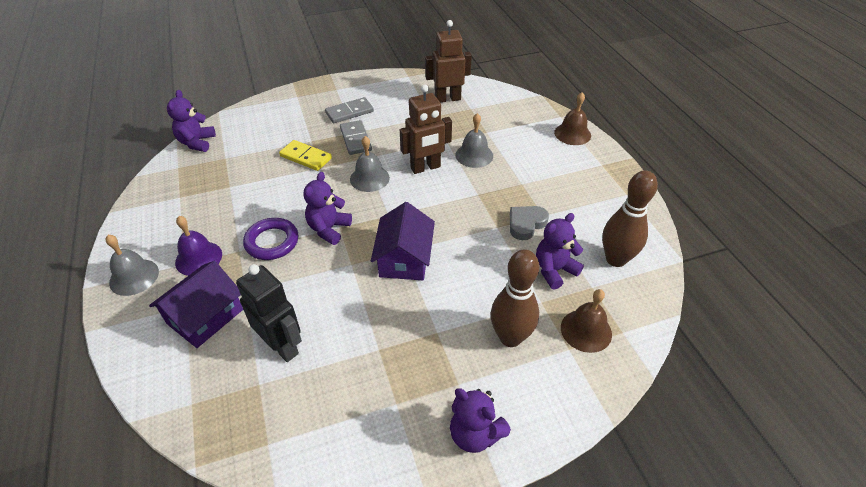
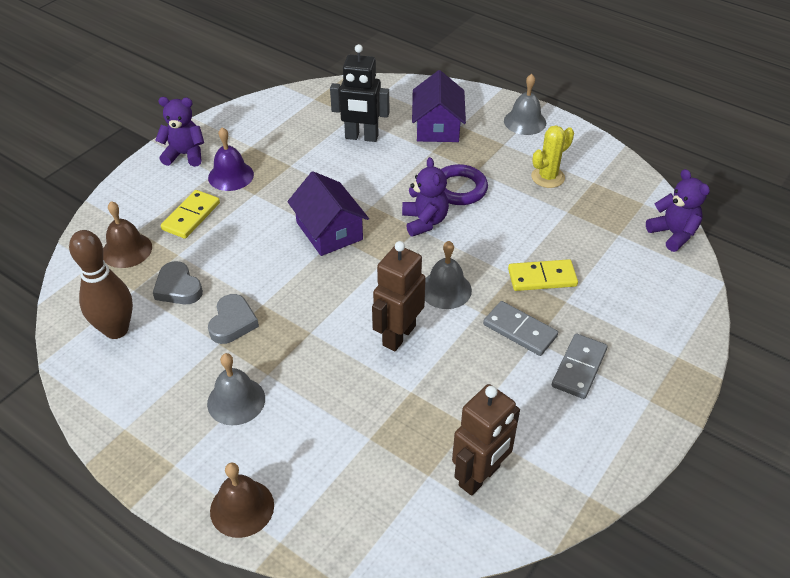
camera: 145 degrees right, 0 degrees up
purple bell [175,216,222,276] -> purple bell moved to [208,127,254,191]
grey bell [456,113,493,168] -> grey bell moved to [207,353,265,425]
brown bowling pin [490,249,540,347] -> yellow domino [161,190,220,239]
purple teddy bear [536,213,584,290] -> grey heart [153,261,203,304]
none -> yellow cactus [531,125,574,188]

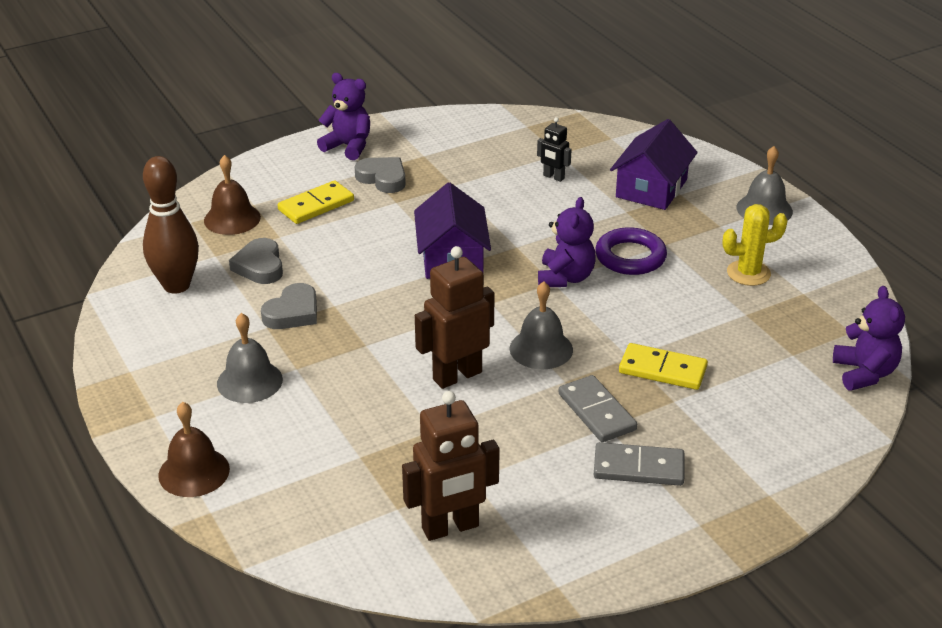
camera: 25 degrees right, 10 degrees down
purple bell [208,127,254,191] -> grey heart [355,157,406,193]
black robot [330,44,389,142] -> black robot [537,117,572,182], size x0.52
grey domino [552,333,608,399] -> grey domino turned 45 degrees clockwise [594,442,684,486]

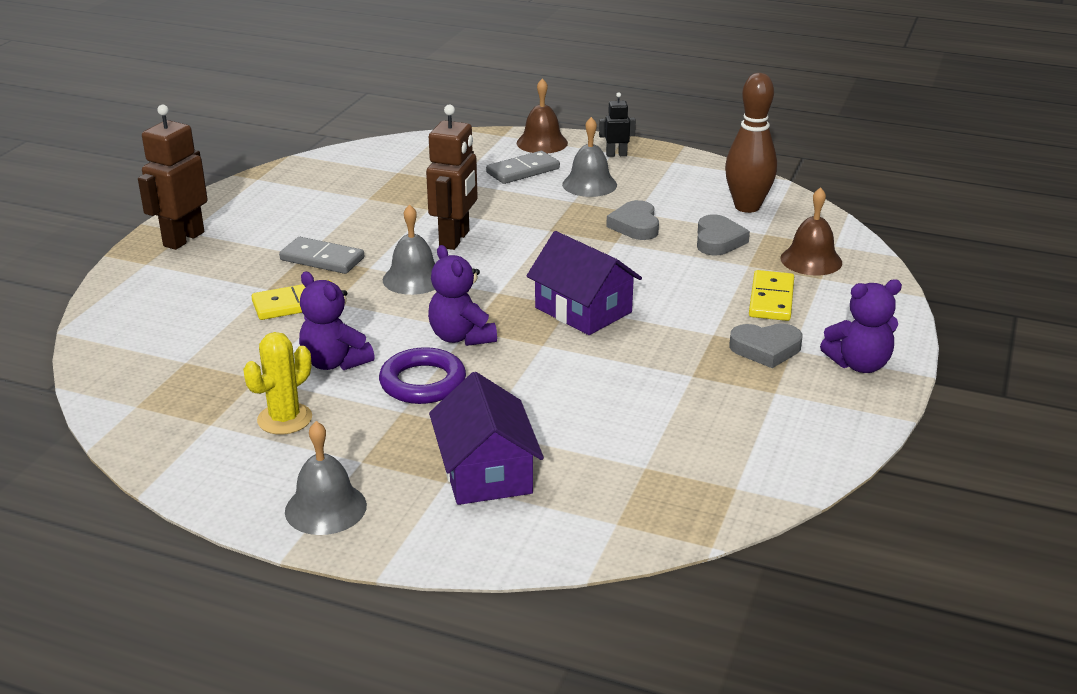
camera: 140 degrees right, 5 degrees down
grey heart [229,238,283,284] -> grey heart turned 60 degrees clockwise [697,214,750,256]
brown robot [402,391,500,541] -> brown robot moved to [138,105,208,250]
black robot [537,117,572,182] -> black robot moved to [599,92,636,157]
grey domino [594,442,684,486] -> grey domino moved to [486,151,560,184]
purple teddy bear [833,286,905,391] -> purple teddy bear moved to [299,272,375,370]

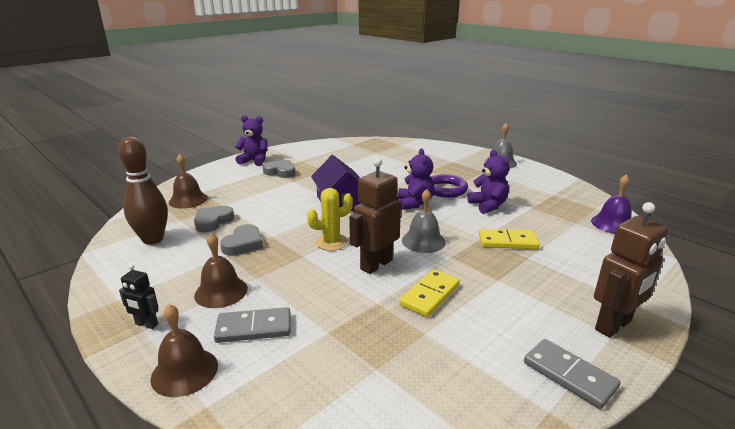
camera: 155 degrees left, 5 degrees down
yellow cactus [243,332,312,435] -> yellow cactus moved to [307,188,353,251]
grey domino [279,237,364,274] -> grey domino moved to [524,339,621,409]
purple house [429,372,544,505] -> none
grey bell [562,117,617,197] -> brown bell [194,233,248,308]
yellow domino [749,270,794,321] -> yellow domino moved to [399,269,460,317]
none -> purple bell [591,174,632,234]

